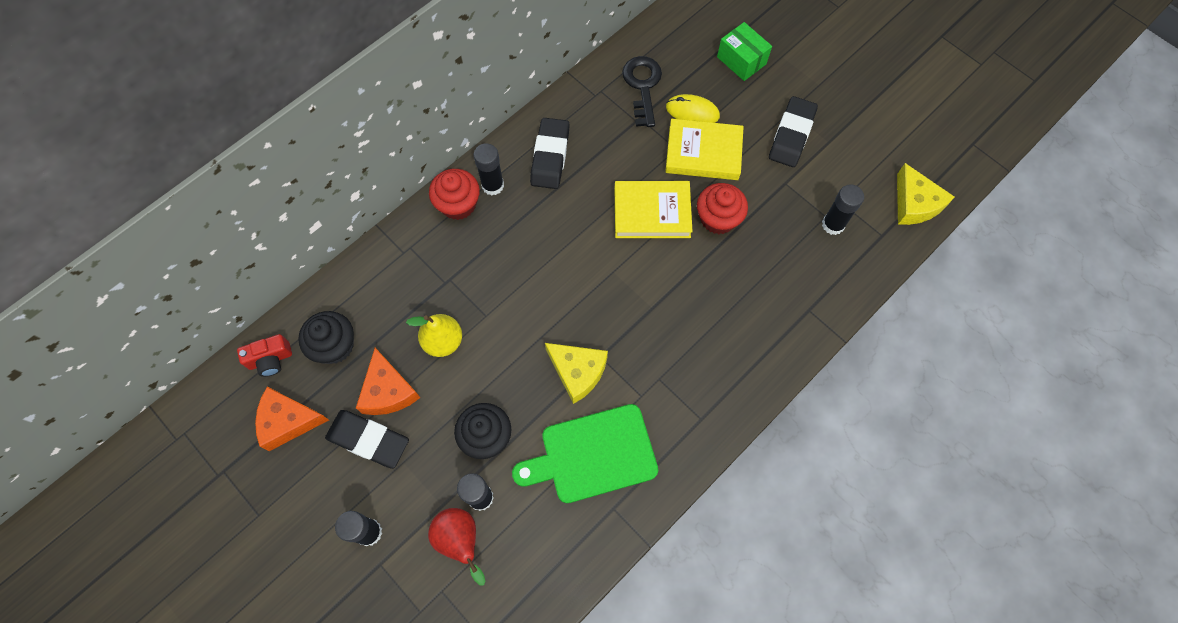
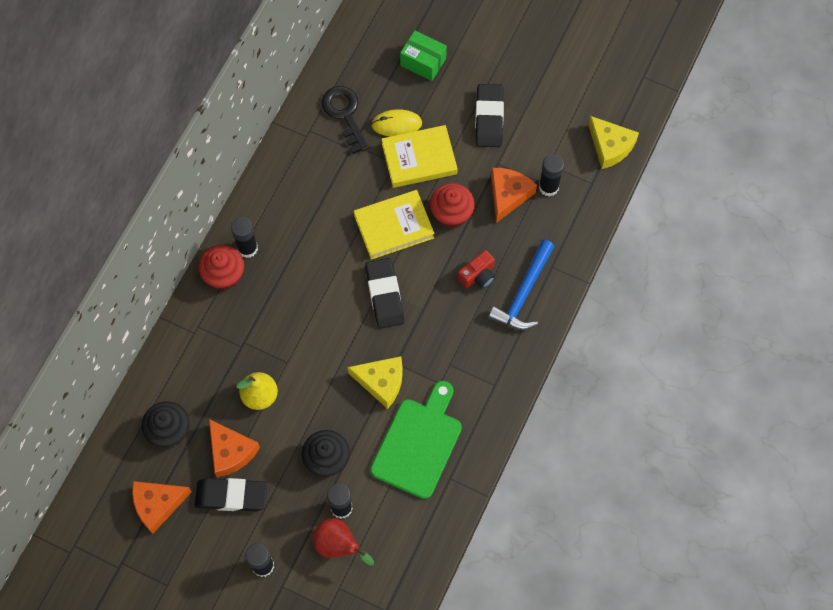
camera: 20 degrees left, 0 degrees up
red camera [237,334,292,377] -> red camera moved to [458,250,495,289]
green cutting board [512,404,658,503] -> green cutting board turned 150 degrees clockwise [370,381,462,499]
black eraser [530,118,570,189] -> black eraser moved to [365,258,404,328]
none -> blue hammer [488,239,555,330]
none -> orange cheese [491,168,537,223]

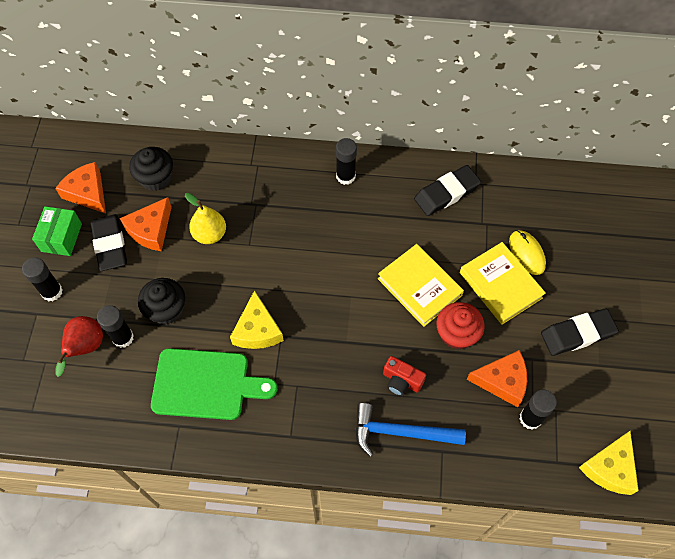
camera: 70 degrees right, 5 degrees down
red cupcake [198,245,244,290] -> none
black key [321,86,369,154] -> none
black eraser [365,258,404,328] -> black eraser moved to [414,165,481,216]
green box [400,30,447,81] -> green box moved to [32,206,82,256]

